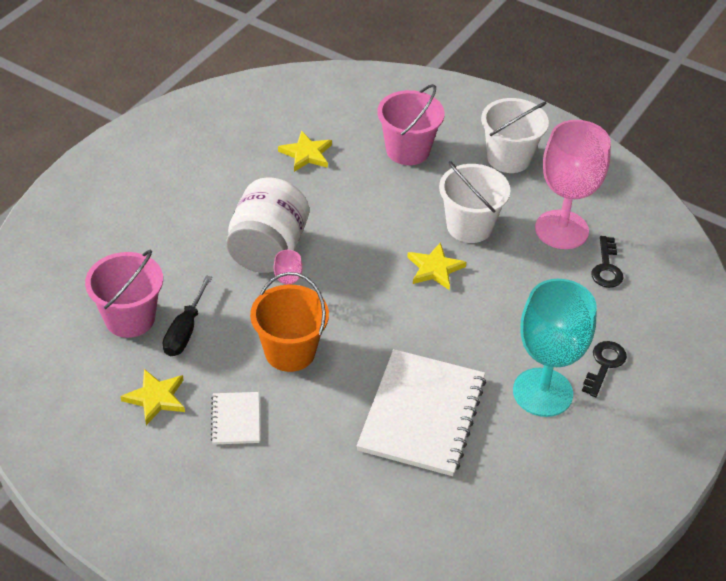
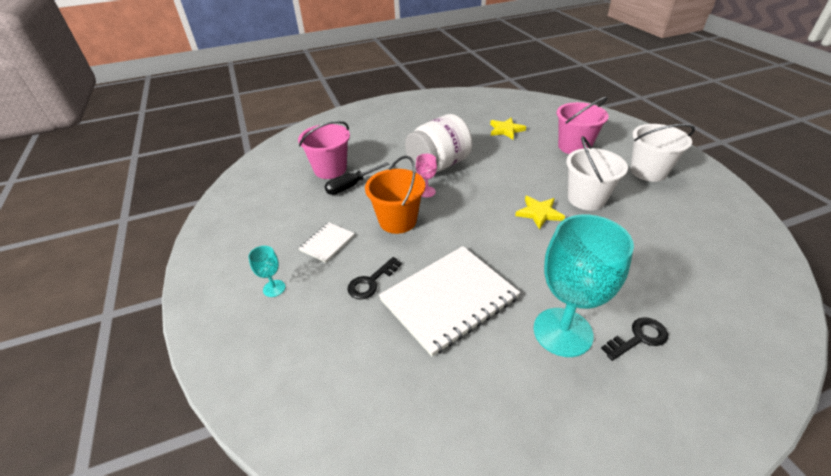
camera: 40 degrees right, 5 degrees down
yellow star [121,369,185,425] -> none
pink goblet [535,120,611,249] -> none
black key [591,236,623,288] -> black key moved to [347,257,402,300]
none -> turquoise goblet [248,246,285,297]

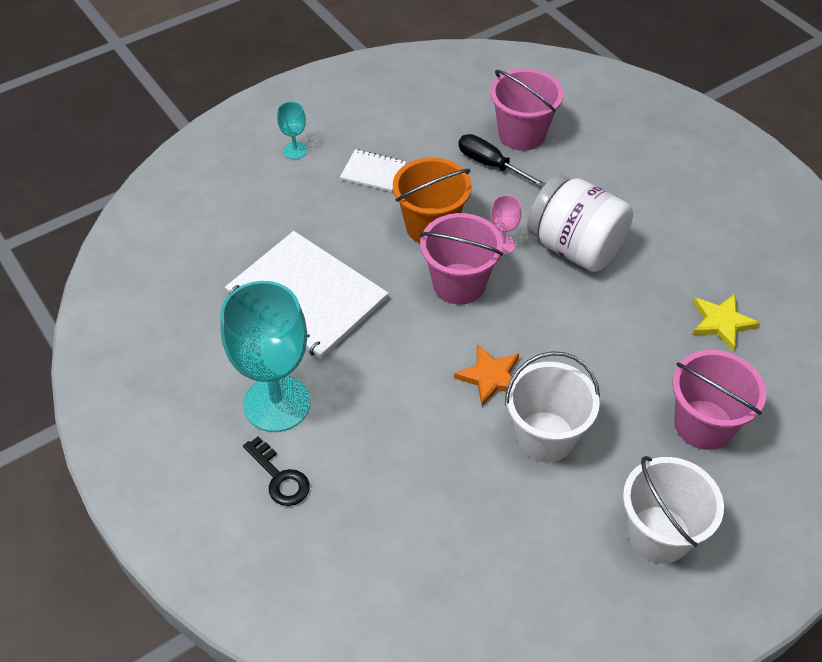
camera: 75 degrees right, 10 degrees up
black key [347,257,402,300] -> none
yellow star [515,196,565,230] -> orange star [454,344,519,406]
none -> pink bucket [420,213,503,305]

